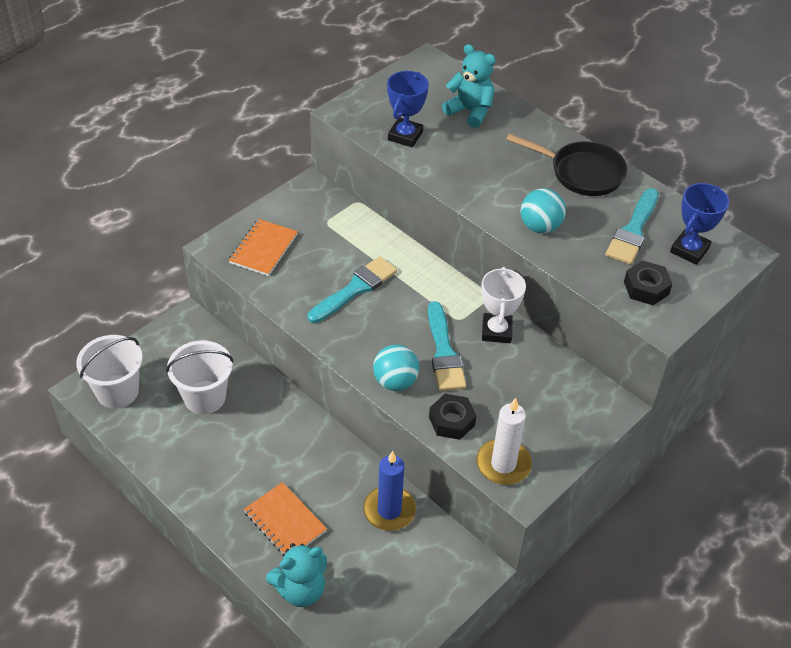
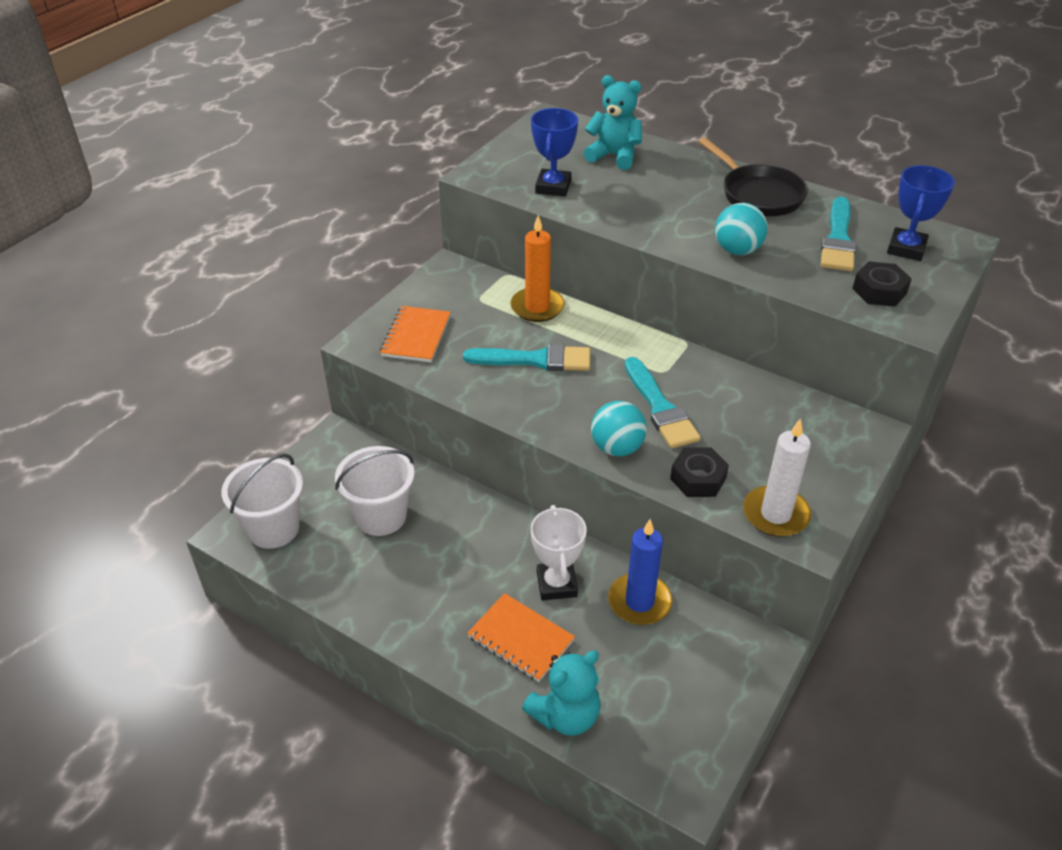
camera: 10 degrees left, 5 degrees down
turquoise brush [308,256,397,323] -> turquoise brush turned 60 degrees clockwise [463,344,590,371]
white trophy [481,267,526,343] -> white trophy moved to [531,505,587,601]
black pan [506,134,628,196] -> black pan turned 45 degrees clockwise [698,137,808,216]
none -> orange candle [510,215,565,322]

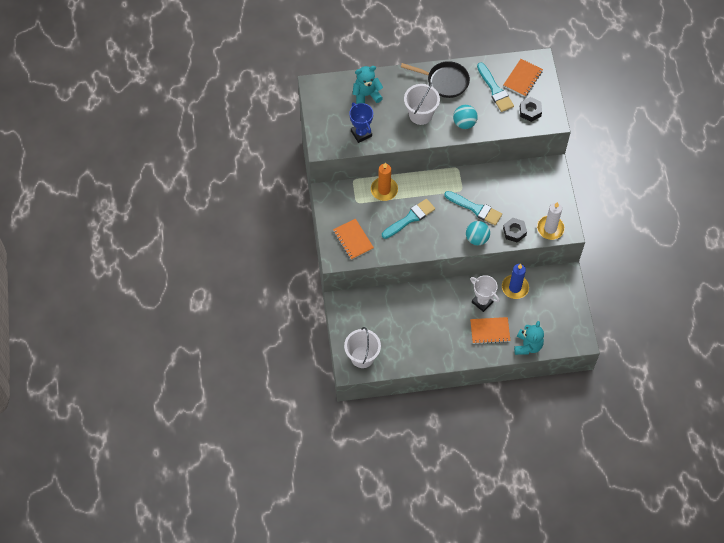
camera: 40 degrees left, 20 degrees up
white bucket [335,446,415,536] -> white bucket moved to [404,83,440,125]
blue trophy [887,165,955,261] -> orange notebook [503,59,543,97]

